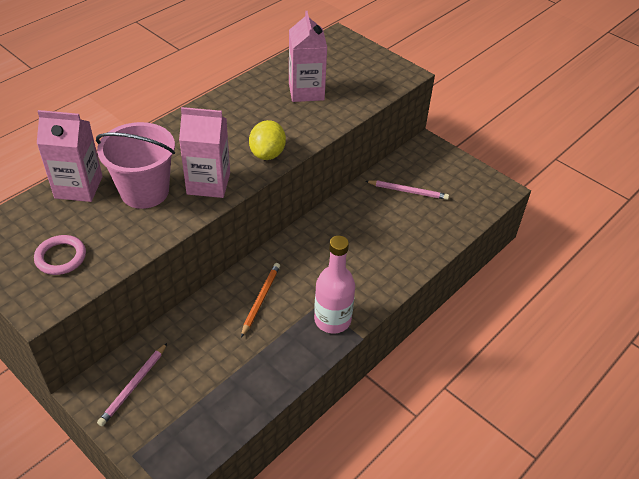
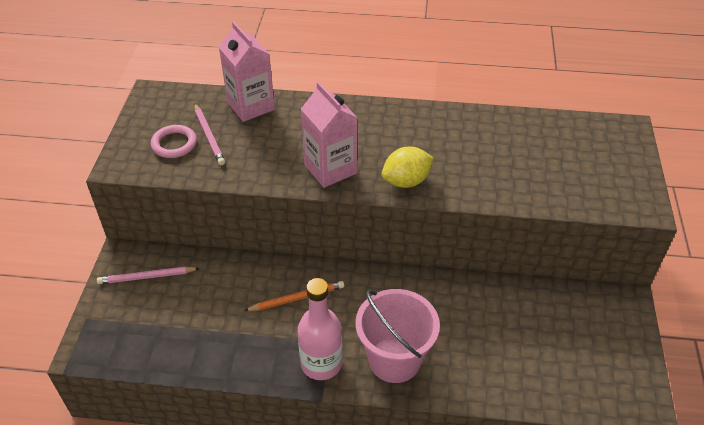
camera: 55 degrees right, 0 degrees up
pink bucket [96,122,175,209] -> pink bucket moved to [355,289,440,383]
pink carton [289,11,327,102] -> none
pink pencil [366,180,449,200] -> pink pencil moved to [194,103,225,165]

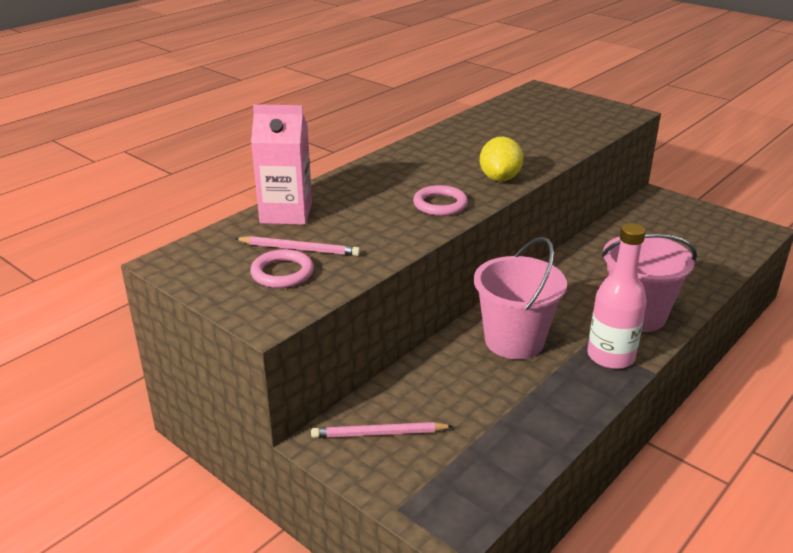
camera: 55 degrees left, 15 degrees down
pink pencil [97,266,200,284] -> pink pencil turned 60 degrees clockwise [311,422,453,438]
orange pencil [244,281,344,311] -> pink bucket [474,237,567,359]
pink carton [301,82,358,188] -> pink ring [413,185,468,216]

